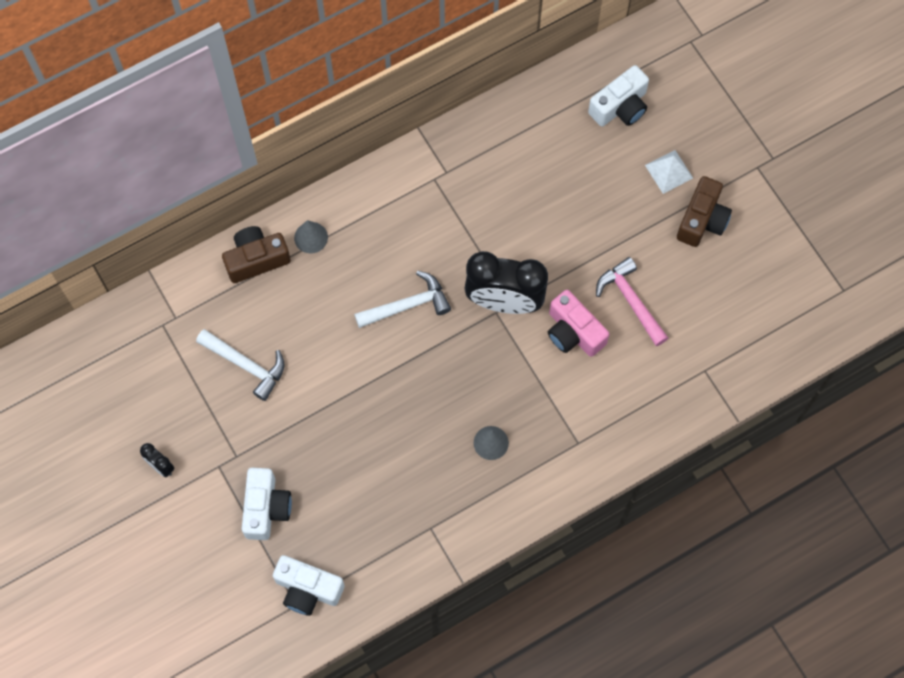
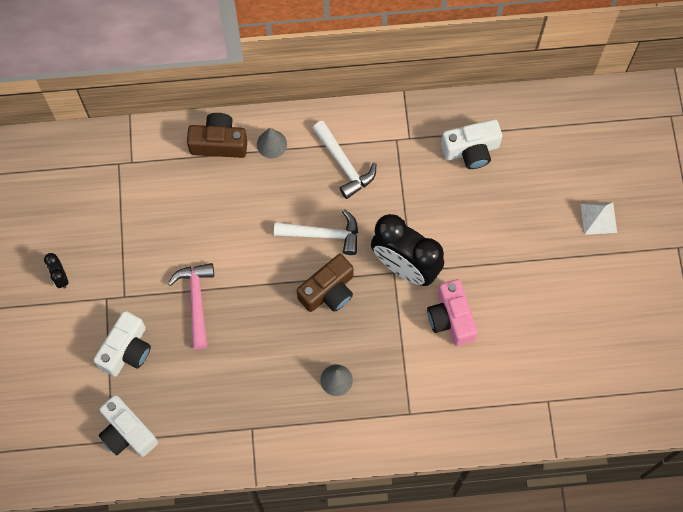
camera: 25 degrees right, 0 degrees up
white hammer [196,329,285,401] -> white hammer moved to [312,121,376,199]
white camera [588,65,649,127] -> white camera moved to [441,119,502,169]
pink hammer [596,257,668,346] -> pink hammer moved to [168,263,214,349]
brown camera [677,176,732,247] -> brown camera moved to [297,254,354,312]

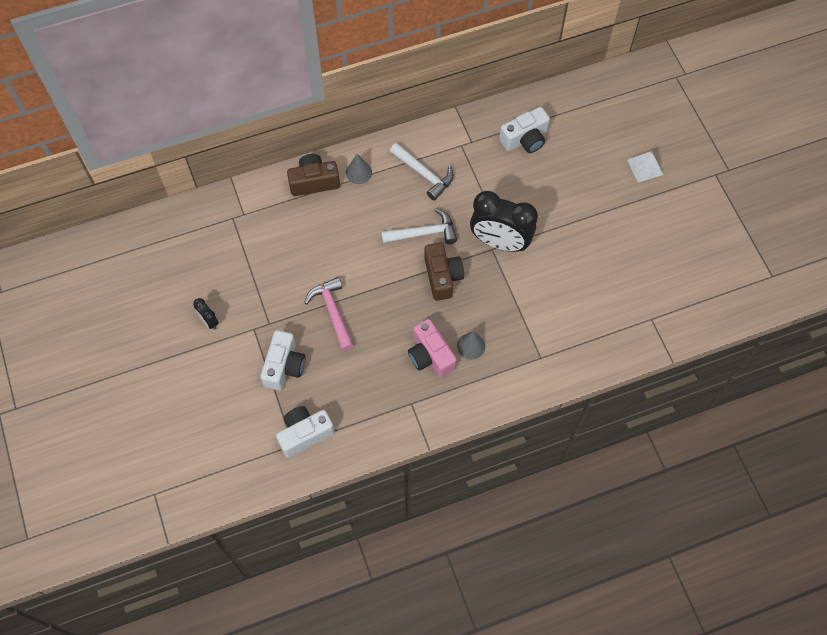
camera: 15 degrees left, 5 degrees down
white camera [99,395,158,457] -> white camera turned 120 degrees clockwise [276,406,335,458]
brown camera [297,254,354,312] -> brown camera turned 45 degrees counterclockwise [424,243,464,301]
pink camera [427,279,478,346] -> pink camera moved to [408,319,457,378]

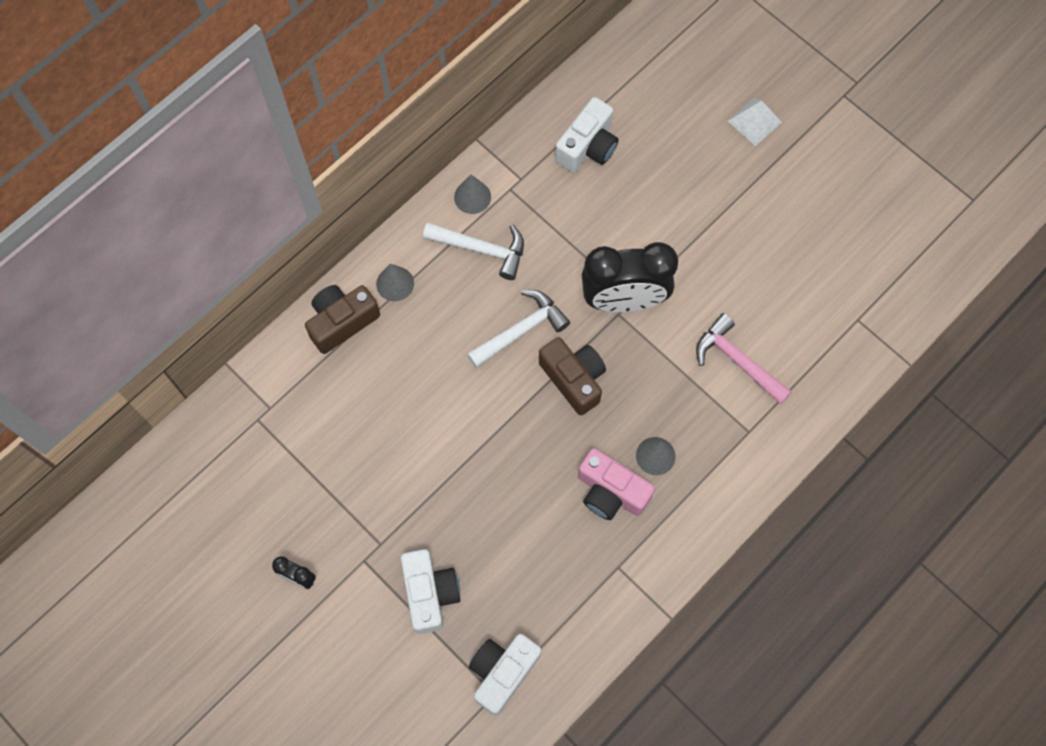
camera: 25 degrees left, 5 degrees up
pink hammer [304,277,354,351] -> pink hammer moved to [696,313,792,405]
none -> grey cone [454,174,491,214]

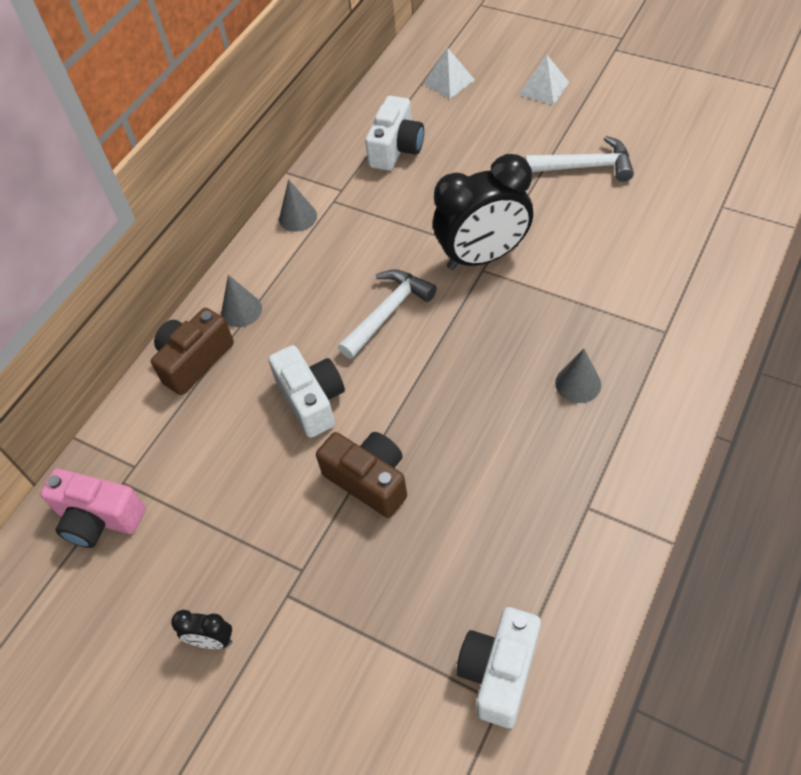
camera: 10 degrees left, 15 degrees down
white camera [401,549,460,634] -> white camera moved to [268,345,345,438]
white hammer [423,222,524,280] -> white hammer moved to [525,136,634,182]
brown camera [539,337,606,415] -> brown camera moved to [316,432,407,518]
pink camera [578,448,655,520] -> pink camera moved to [40,469,145,548]
pink hammer [696,313,792,405] -> none
none -> white pyramid [423,48,475,99]

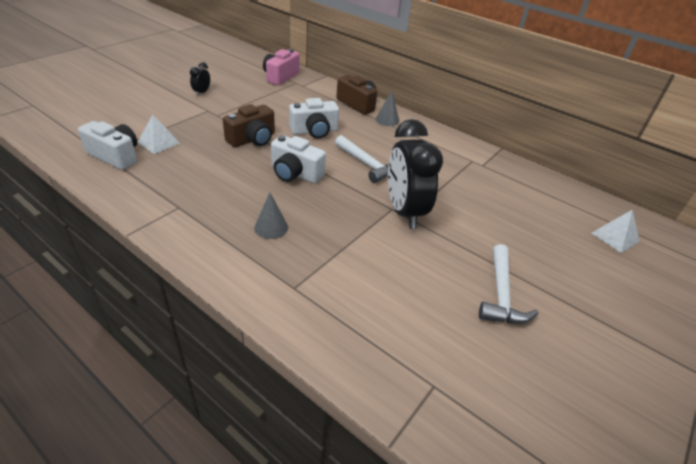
camera: 90 degrees right, 15 degrees down
grey cone [279,179,317,232] -> none
white camera [365,96,424,171] -> white camera moved to [271,135,326,183]
white pyramid [519,54,569,105] -> white pyramid moved to [138,115,180,154]

